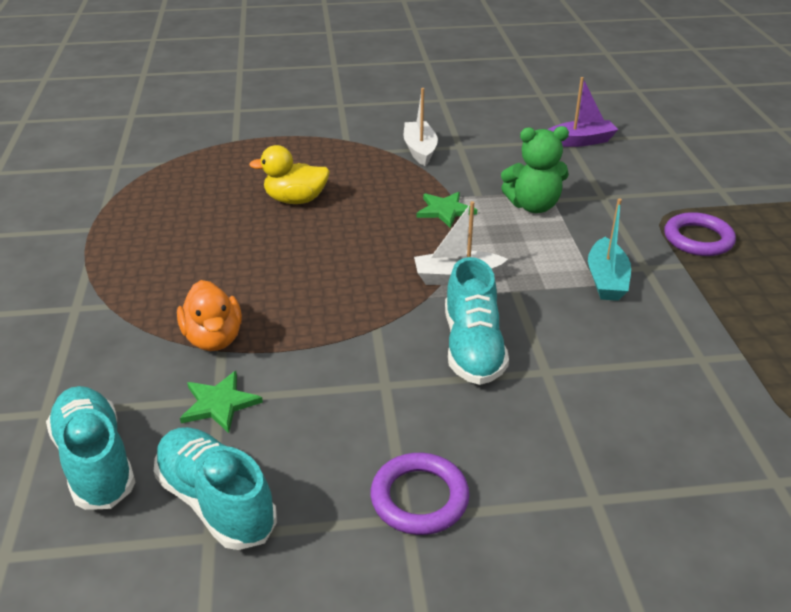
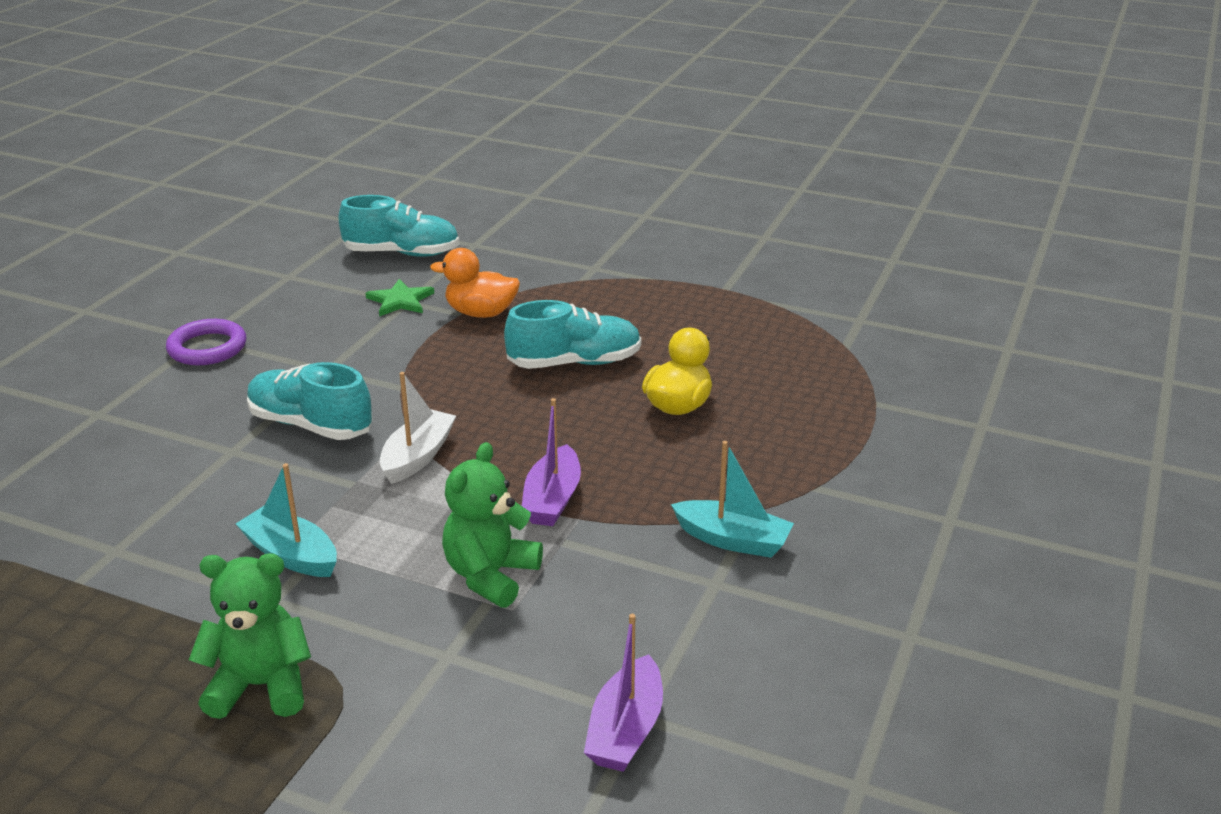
camera: 120 degrees right, 5 degrees down
turquoise shoe [154,427,277,550] -> turquoise shoe moved to [504,300,641,369]
white boat [404,88,438,166] -> turquoise boat [671,441,794,558]
green star [416,192,477,228] -> purple boat [522,398,581,526]
purple ring [664,212,736,256] -> green teddy bear [189,553,311,719]

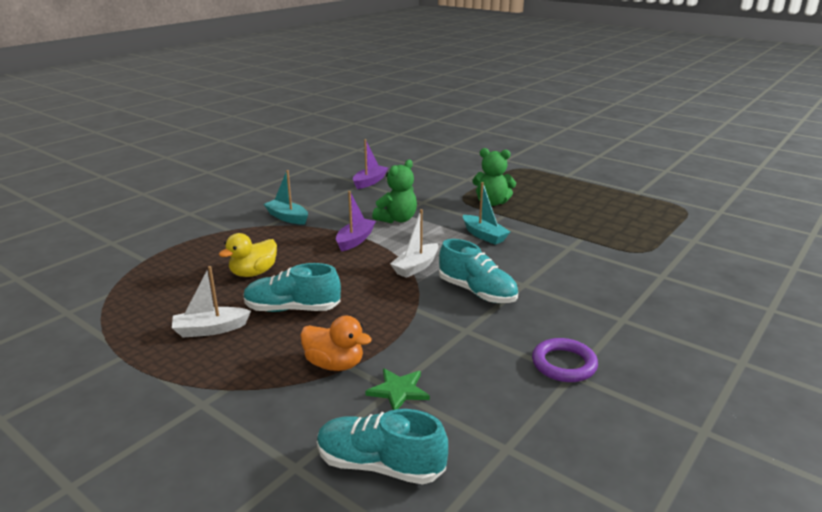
camera: 165 degrees left, 5 degrees down
none -> white boat [172,266,251,338]

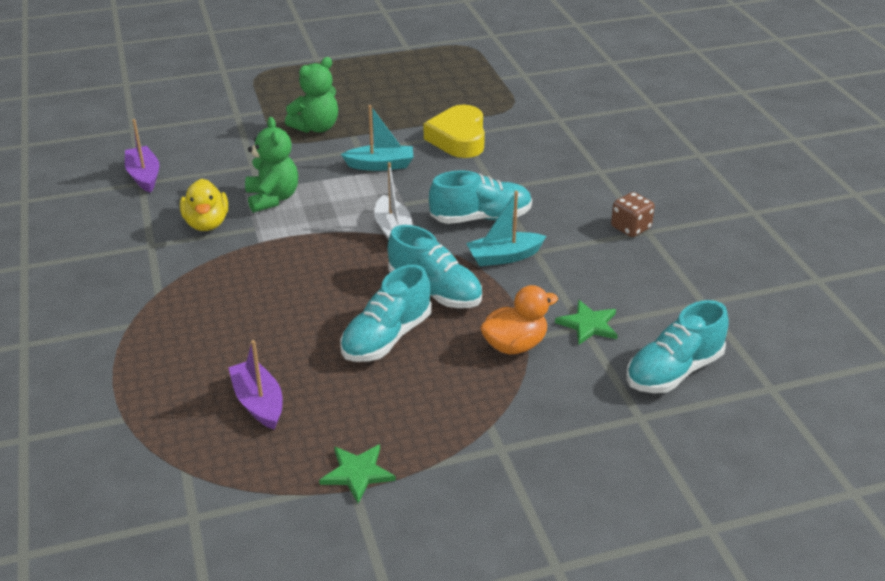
camera: 55 degrees left, 10 degrees up
white boat [172,266,251,338] -> none
yellow duck [219,233,277,277] -> yellow duck moved to [180,179,228,231]
turquoise boat [264,170,308,224] -> turquoise boat moved to [466,191,546,266]
purple boat [336,191,376,252] -> purple boat moved to [228,340,282,430]
purple ring [532,338,598,382] -> brown dice [611,192,655,237]
none -> green star [319,444,396,503]
none -> turquoise shoe [388,225,482,308]
none -> yellow heart [424,105,485,158]

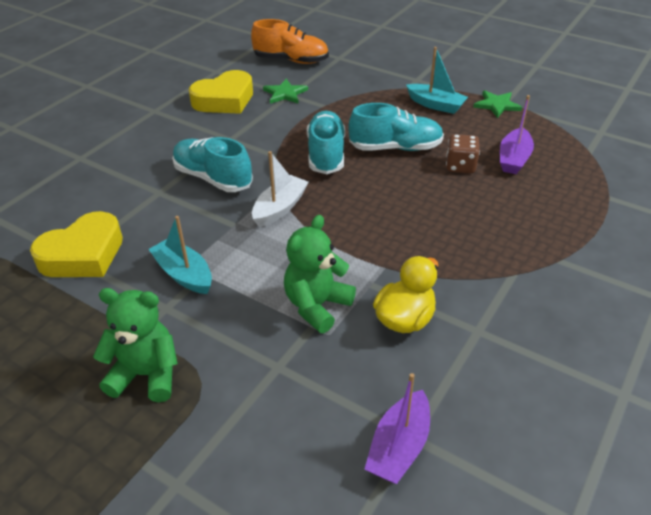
camera: 130 degrees left, 5 degrees up
turquoise boat [466,191,546,266] -> turquoise boat moved to [406,47,468,114]
orange duck [480,285,558,355] -> none
brown dice [611,192,655,237] -> brown dice moved to [446,134,480,173]
turquoise shoe [626,300,729,393] -> orange shoe [251,19,329,64]
none -> yellow heart [189,70,253,114]

